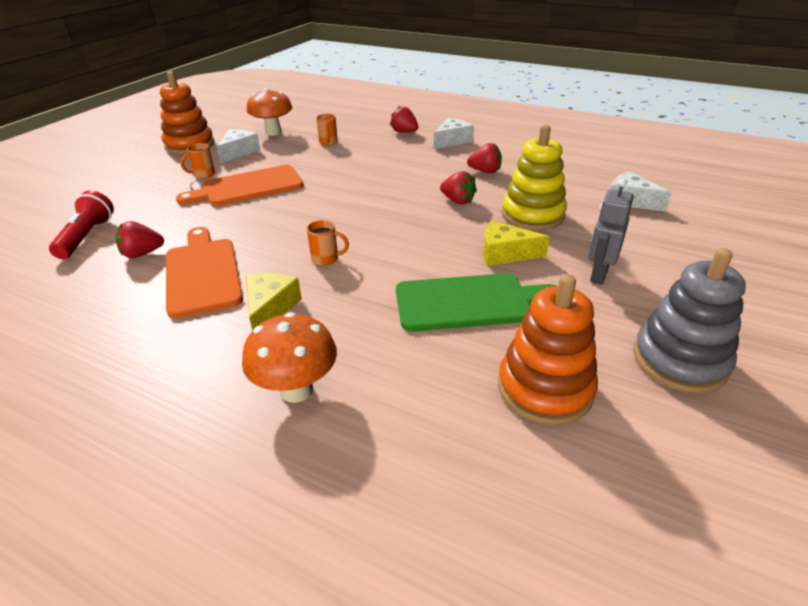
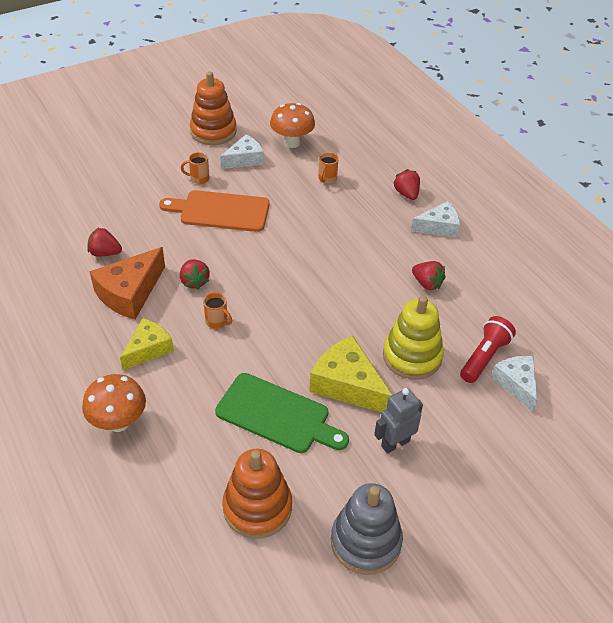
camera: 30 degrees right, 10 degrees up
red flashlight [49,190,114,259] -> red flashlight moved to [460,316,516,383]
orange cutting board [166,227,243,319] -> orange cheese [90,247,165,320]
red strawberry [440,171,477,204] -> red strawberry moved to [180,259,210,290]
yellow cheese [483,220,550,266] -> yellow cheese [309,336,392,413], size x1.51

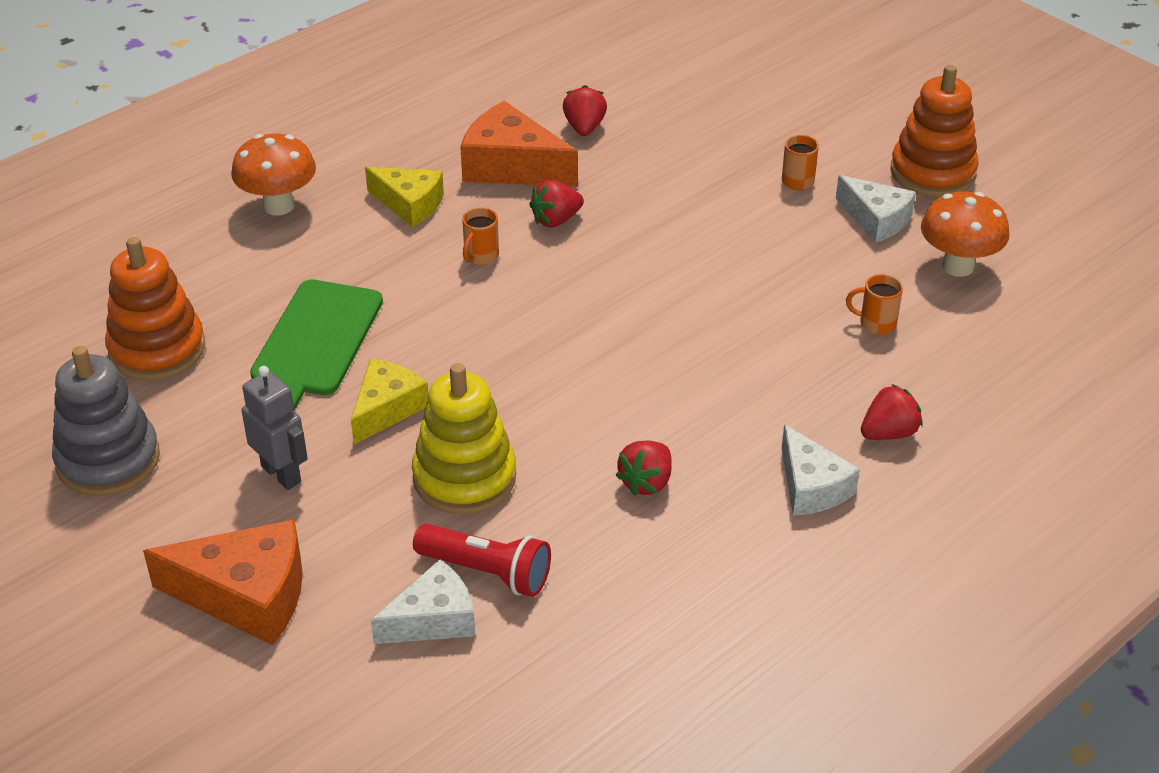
camera: 80 degrees right, 5 degrees down
orange cutting board [159,190,270,232] -> none
yellow cheese [309,336,392,413] -> yellow cheese [351,359,428,444], size x0.66
none -> orange cheese [143,519,303,645]

